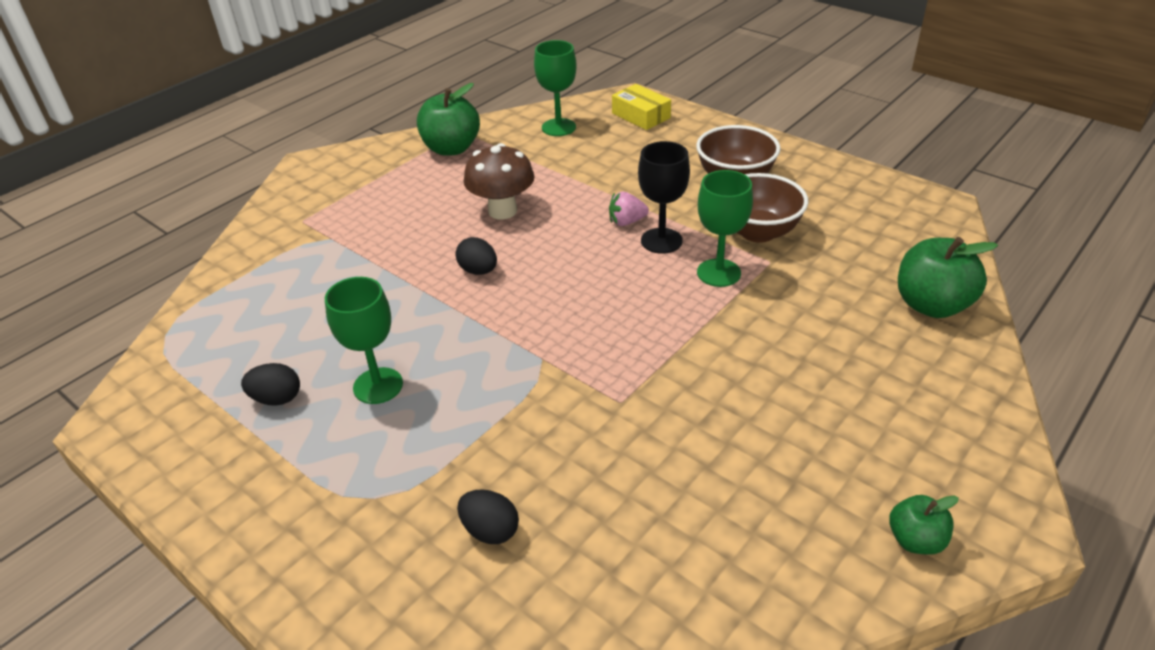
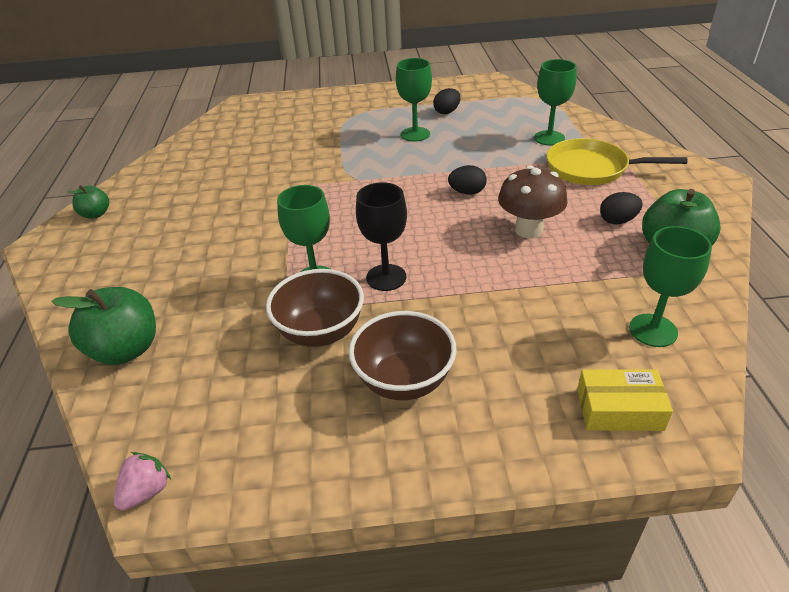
camera: 135 degrees right, 0 degrees up
black egg [457,489,519,544] -> black egg moved to [600,192,642,224]
pink strawberry [609,191,649,226] -> pink strawberry moved to [114,452,171,511]
none -> green goblet [534,59,577,146]
none -> yellow pan [546,138,687,185]

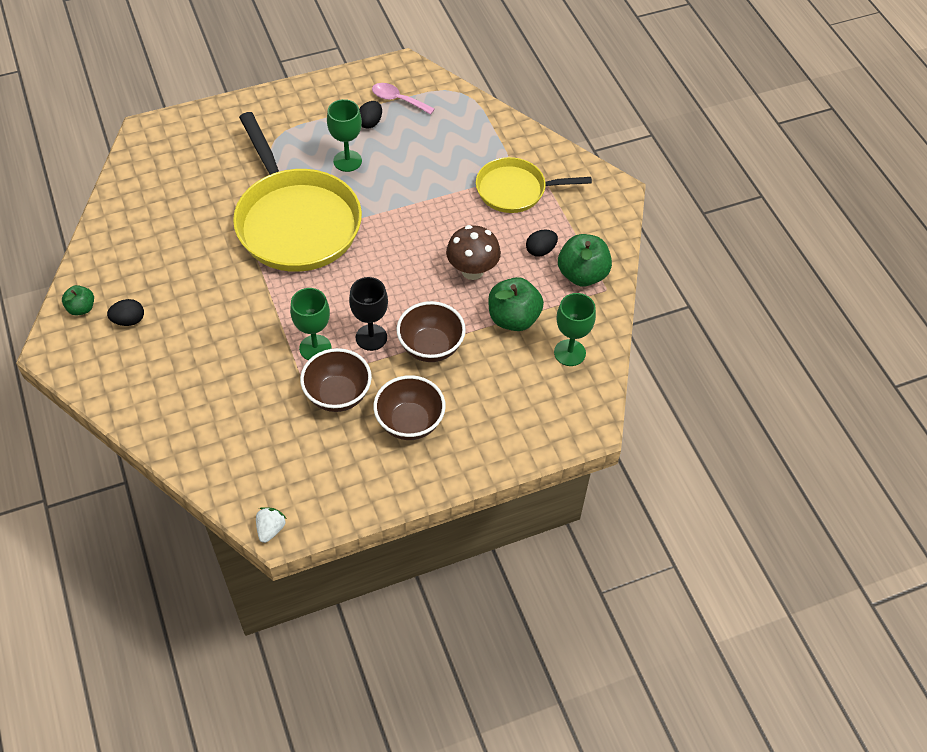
camera: 20 degrees left, 15 degrees up
green apple [51,287,156,365] -> green apple moved to [488,277,544,331]
pink strawberry [114,452,171,511] -> white strawberry [256,507,286,543]
black egg [448,165,487,195] -> black egg moved to [107,299,144,326]
green goblet [534,59,577,146] -> none
yellow box [577,370,673,431] -> none
none -> yellow pan [233,112,362,272]
none -> pink spoon [372,83,435,115]
none -> brown bowl [396,301,466,362]

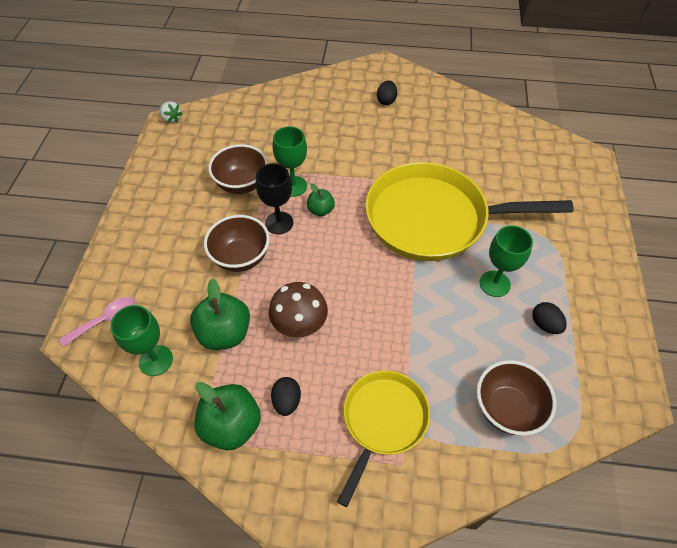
camera: 120 degrees right, 0 degrees up
green apple [62,285,94,316] -> green apple moved to [307,184,335,216]
pink spoon [372,83,435,115] -> pink spoon moved to [59,297,136,347]
brown bowl [373,375,446,440] -> brown bowl moved to [477,360,556,436]

